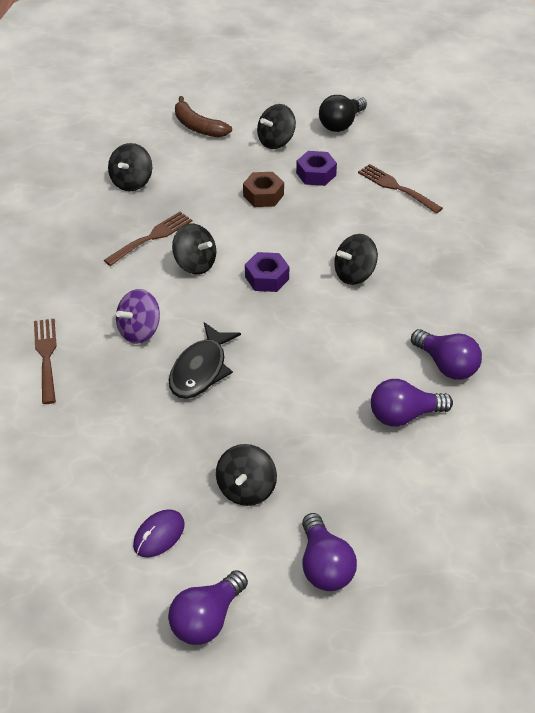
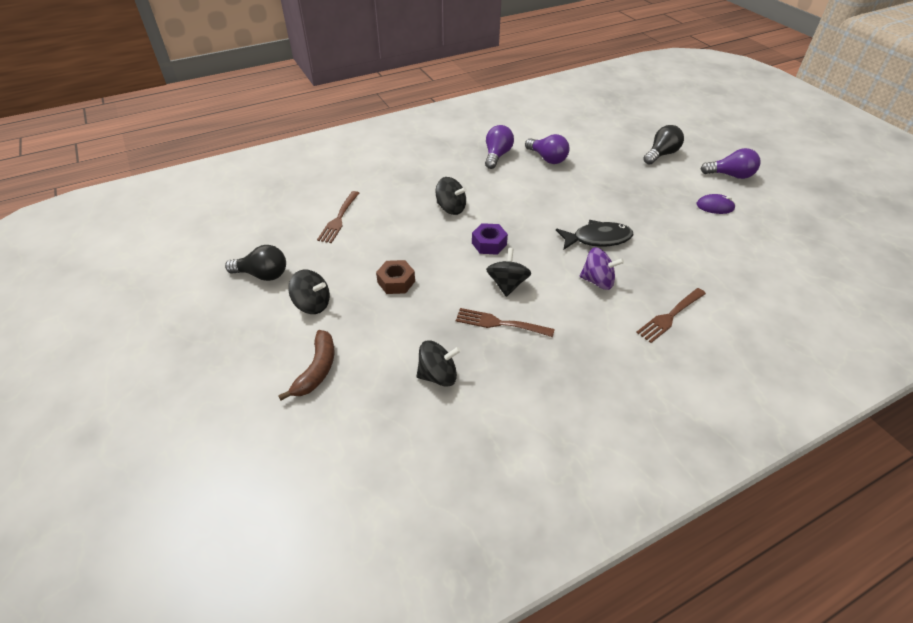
camera: 120 degrees left, 0 degrees up
black spinning top [216,444,277,506] -> none
purple nut [296,151,337,186] -> none
purple light bulb [302,513,357,591] -> black light bulb [643,125,684,165]

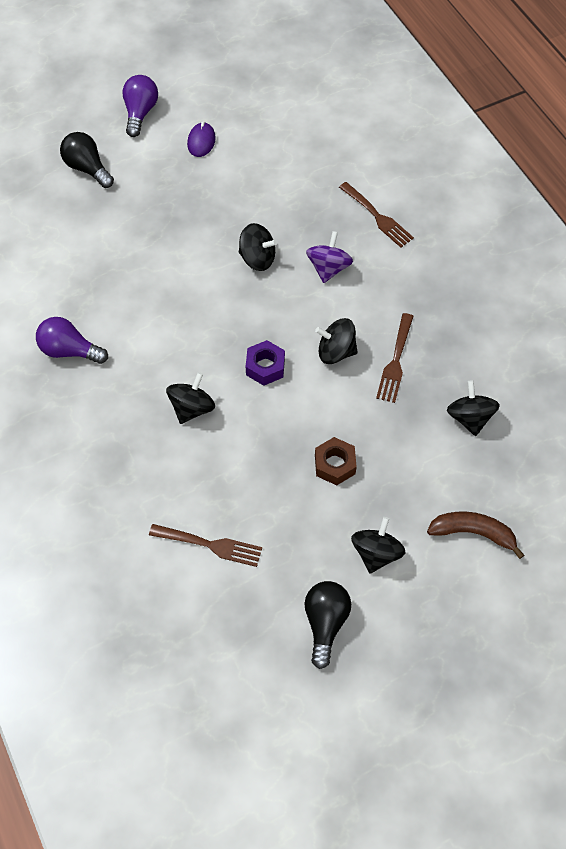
camera: 90 degrees left, 15 degrees up
purple light bulb [525,134,569,164] -> none
black fish [556,220,633,249] -> black spinning top [239,223,277,271]

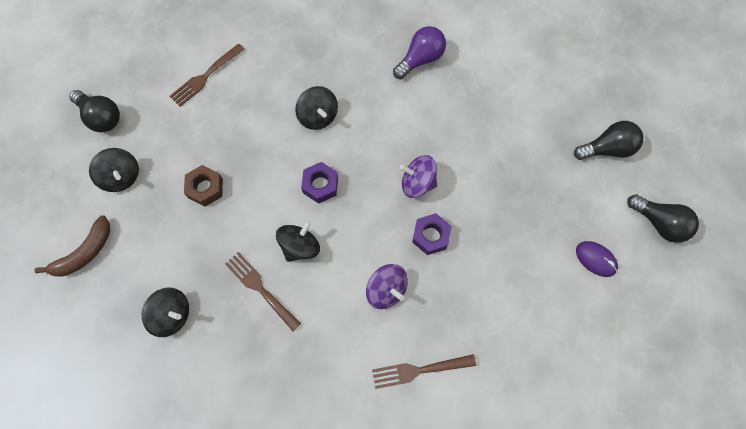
camera: 120 degrees right, 10 degrees up
purple light bulb [122,75,158,137] -> black light bulb [627,194,699,243]
black spinning top [239,223,277,271] -> purple nut [412,213,452,255]
none -> purple spinning top [400,155,437,198]

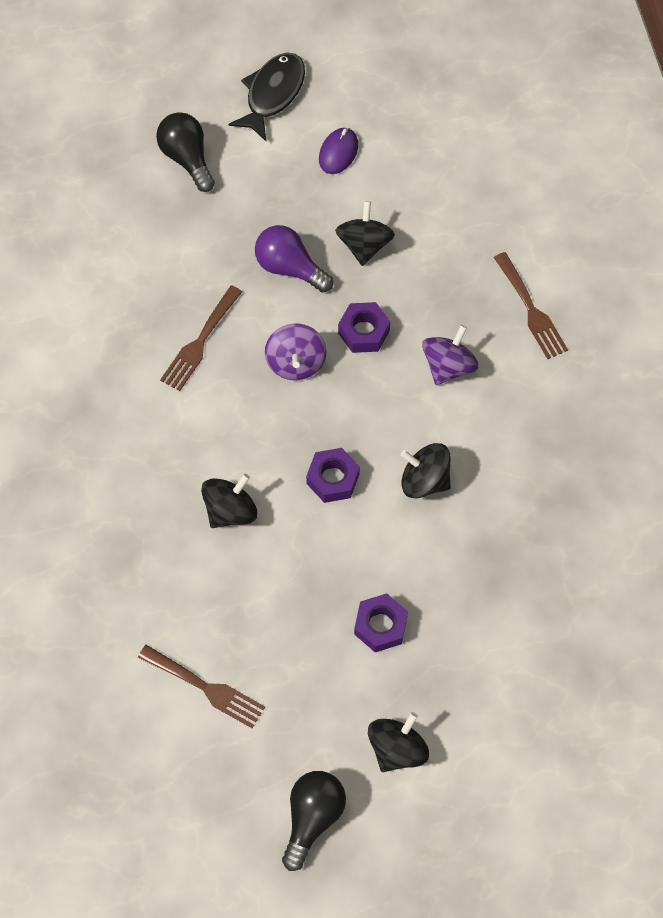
camera: 105 degrees left, 5 degrees down
brown banana [35,215,110,277] -> none
black spinning top [142,287,189,337] -> black spinning top moved to [335,201,395,266]
brown nut [184,165,223,207] -> purple nut [354,593,408,652]
brown fork [225,252,301,331] -> brown fork moved to [160,285,242,391]
purple light bulb [393,26,446,79] -> purple light bulb moved to [255,225,333,293]
black light bulb [627,194,699,243] -> black fish [228,52,305,141]

